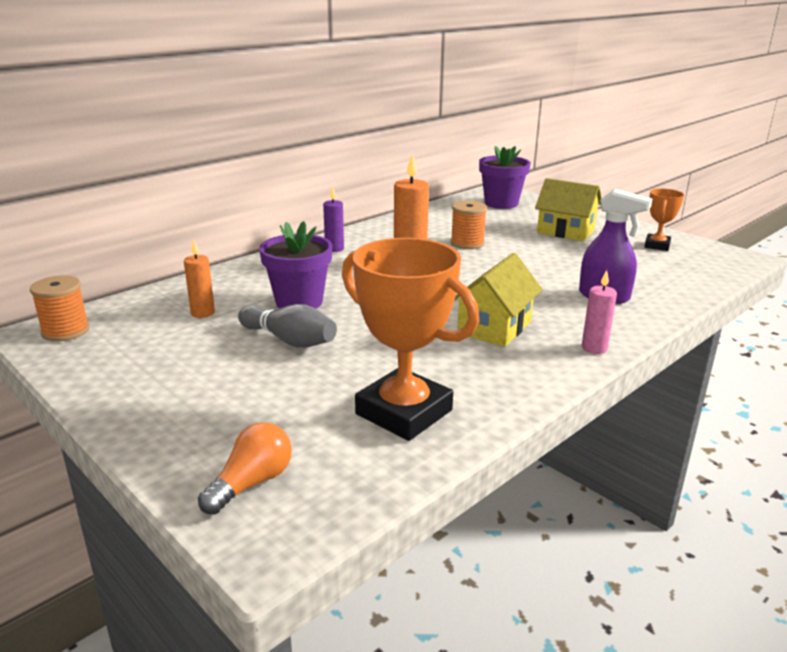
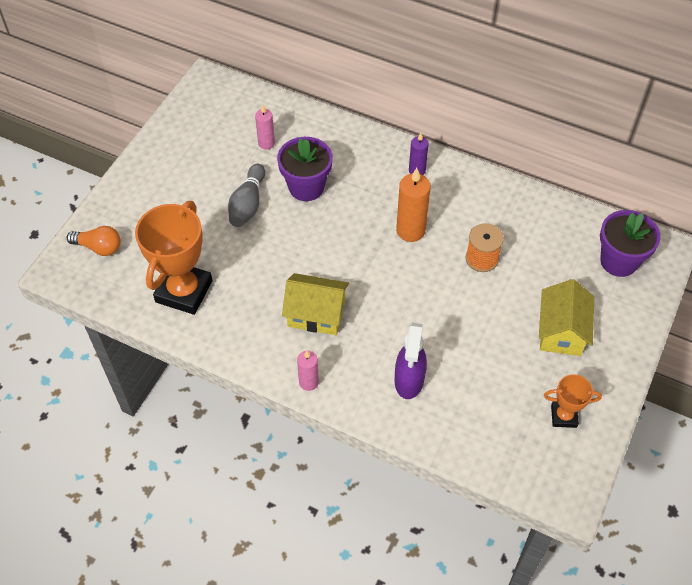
camera: 70 degrees right, 30 degrees up
orange spool [30,275,90,342] -> none
orange candle [184,239,215,318] -> pink candle [255,105,275,150]

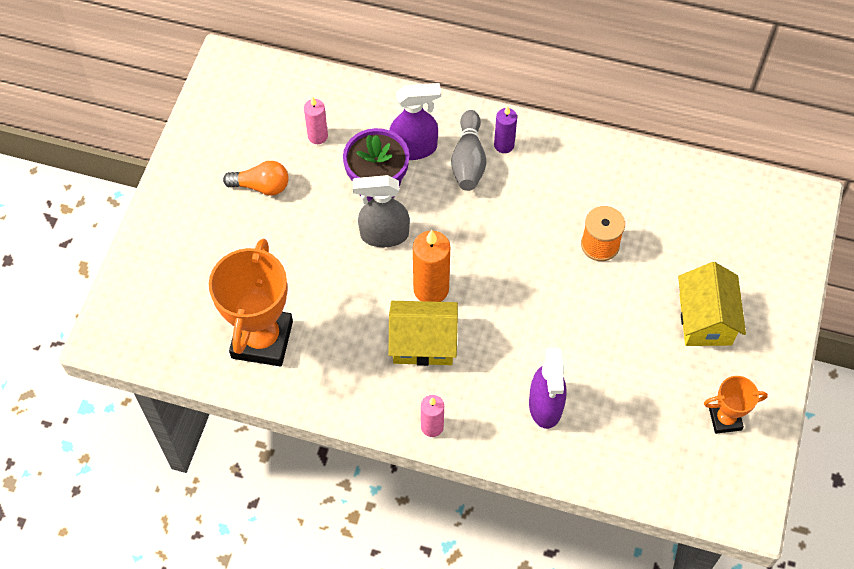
camera: 10 degrees left, 5 degrees up
orange light bulb [67,226,121,256] -> orange light bulb moved to [223,161,289,196]
grey bowling pin [228,164,265,227] -> grey bowling pin moved to [451,110,486,191]
orange candle [396,168,431,242] -> orange candle moved to [413,230,450,302]
purple flower pot [600,210,661,277] -> none
none -> grey spray bottle [353,175,410,247]
none -> purple spray bottle [389,83,441,160]

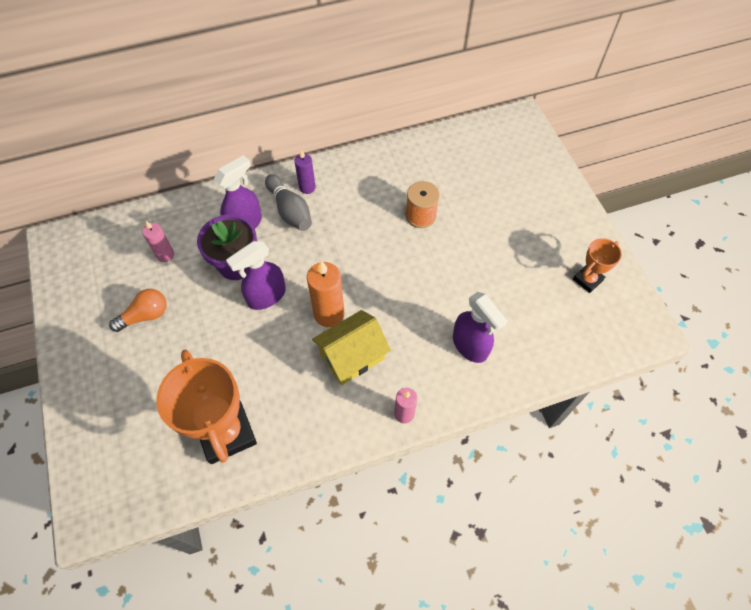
camera: 35 degrees left, 0 degrees up
grey spray bottle [353,175,410,247] -> purple spray bottle [226,241,286,310]
yellow house [678,262,746,346] -> none

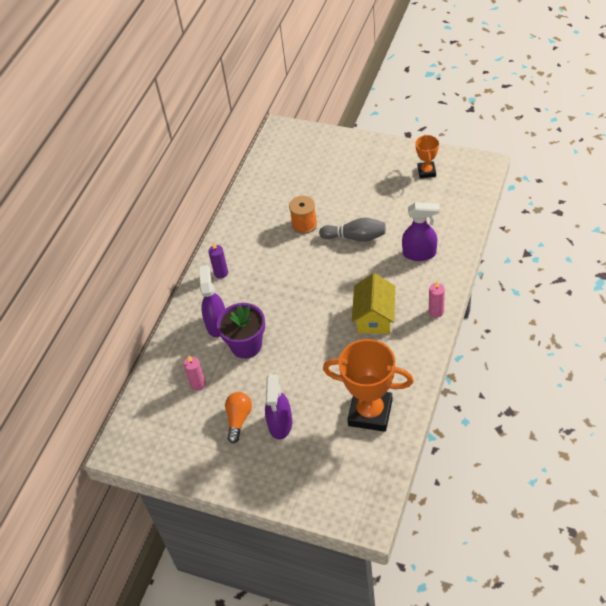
camera: 45 degrees left, 10 degrees down
purple spray bottle [226,241,286,310] -> purple spray bottle moved to [265,375,292,440]
grey bowling pin [265,174,312,231] -> grey bowling pin moved to [319,218,386,242]
orange candle [307,260,344,327] -> none

